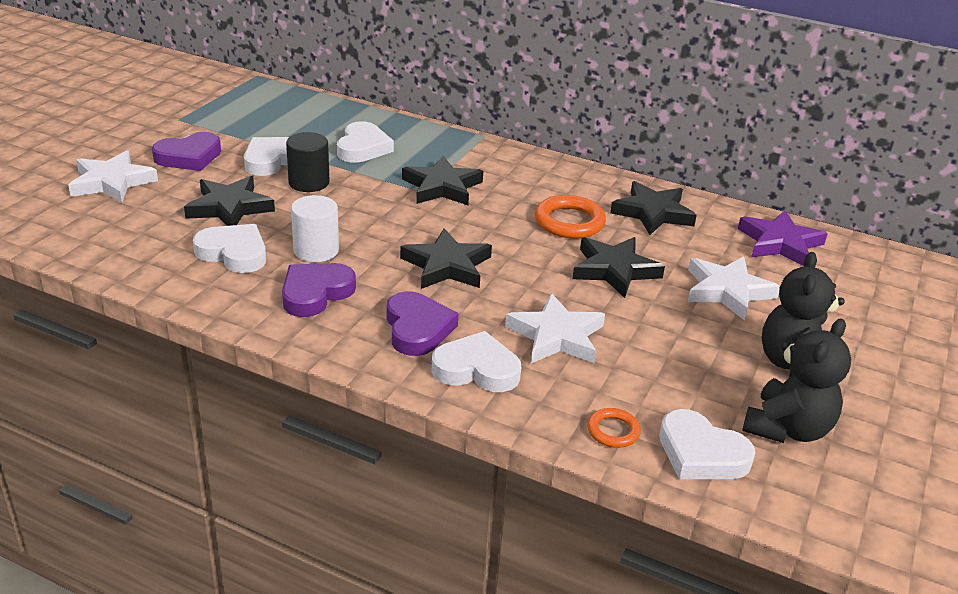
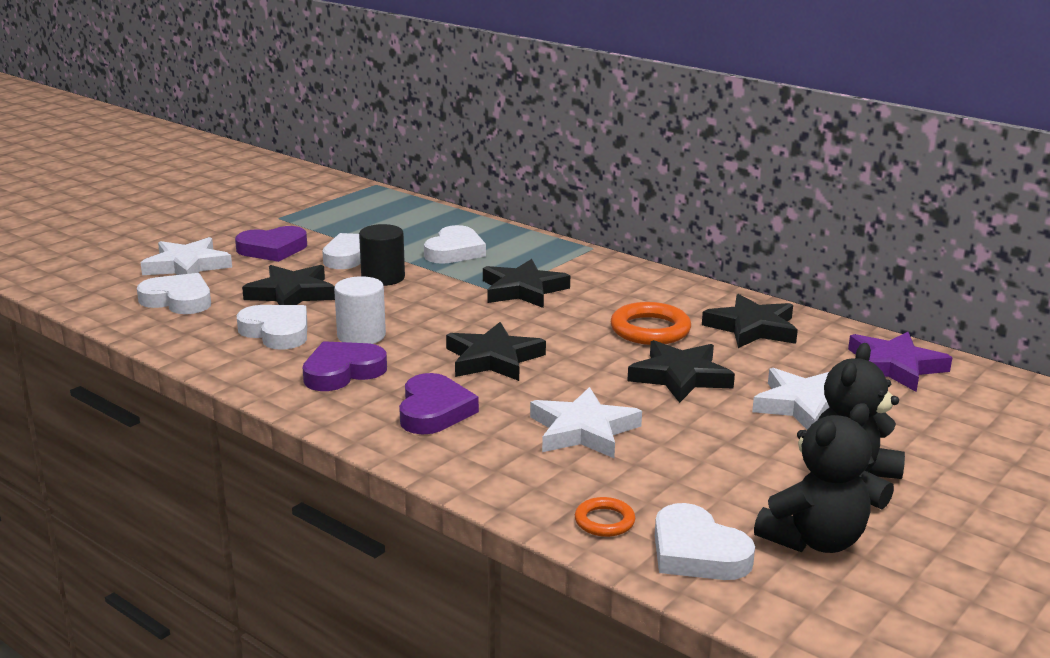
camera: 15 degrees right, 10 degrees down
white heart [431,331,521,392] -> white heart moved to [137,273,211,314]

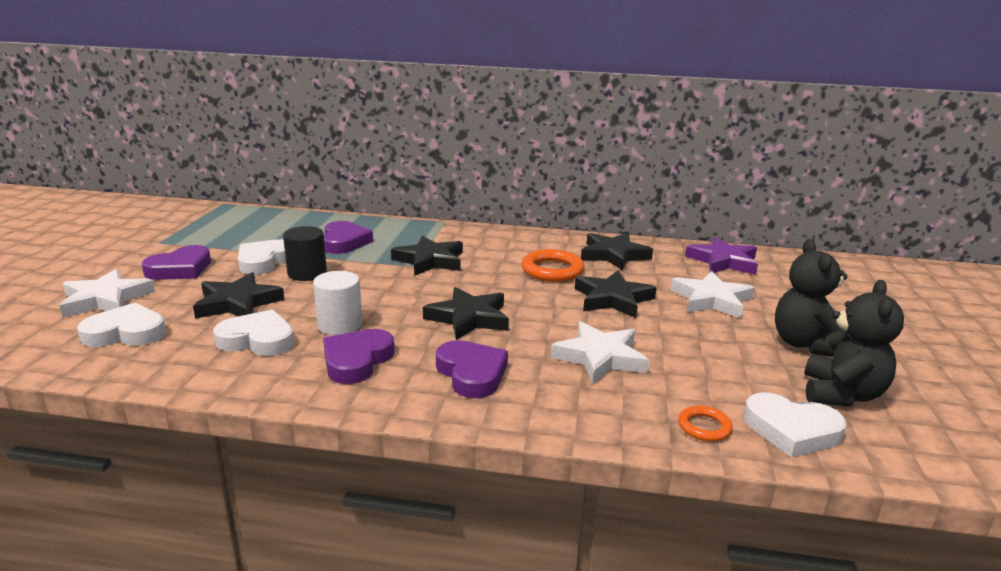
camera: 30 degrees left, 0 degrees up
white heart [424,225,486,264] -> purple heart [324,221,373,254]

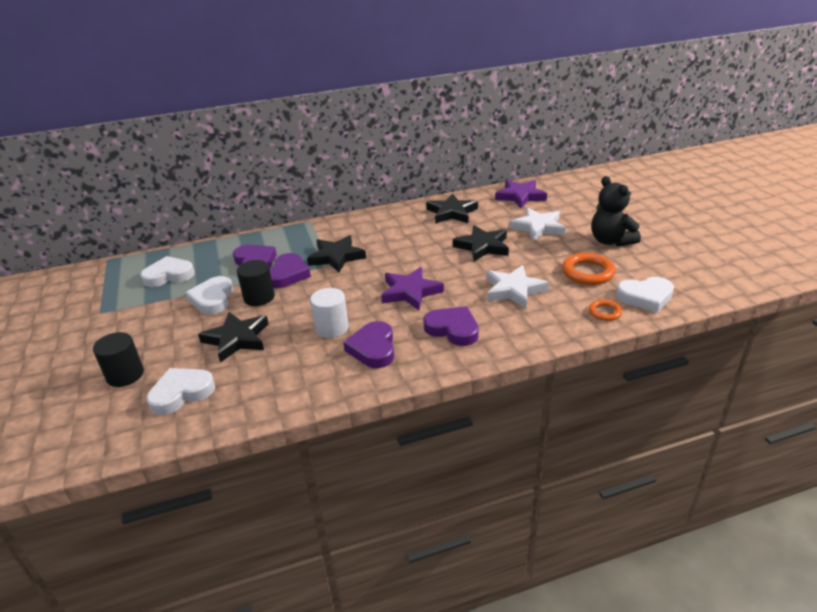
camera: 25 degrees left, 10 degrees up
white star [59,269,155,318] -> black cylinder [93,332,144,387]
purple heart [142,245,211,280] -> purple heart moved to [269,253,311,288]
white heart [213,309,294,356] -> white heart moved to [140,256,195,287]
black star [423,287,509,340] -> purple star [381,267,444,310]
orange ring [522,249,585,282] -> orange ring moved to [562,253,616,285]
black teddy bear [804,280,904,406] -> none

